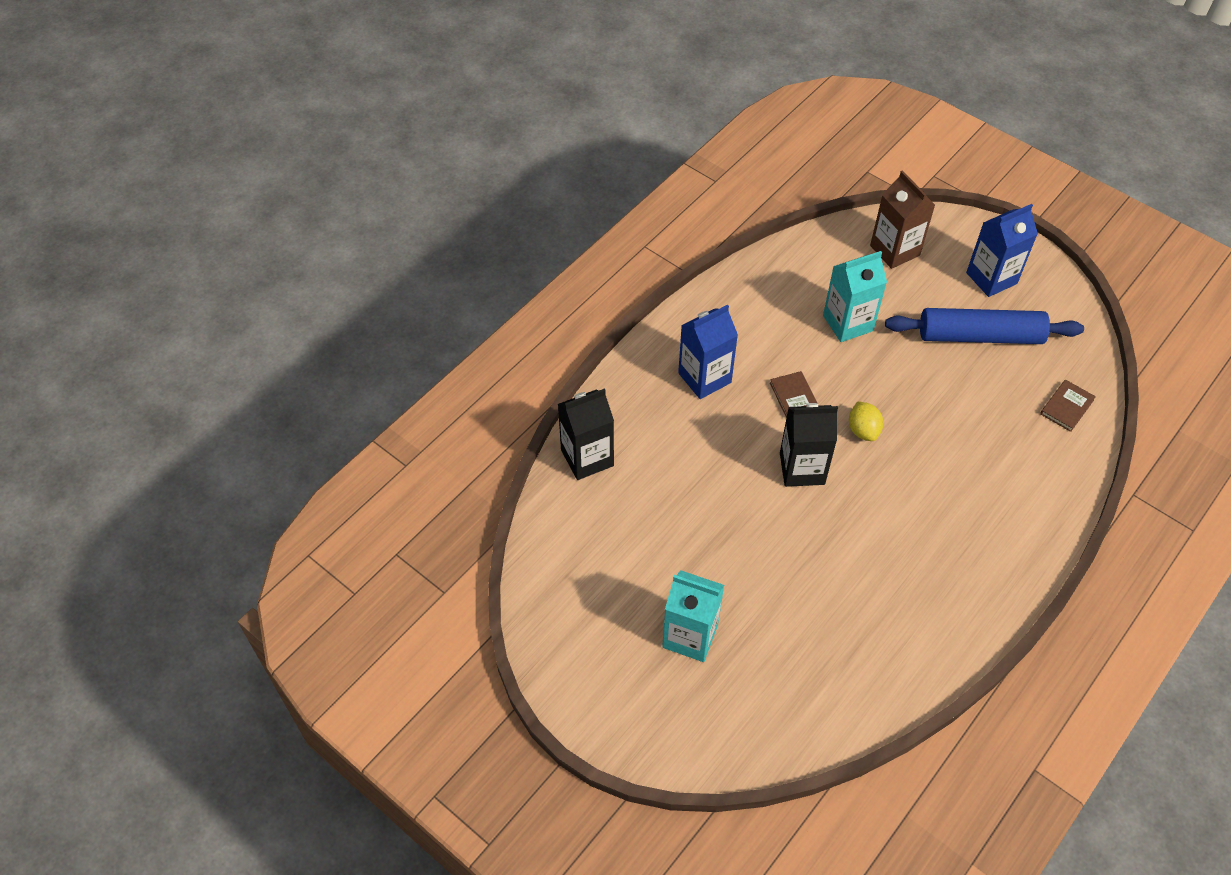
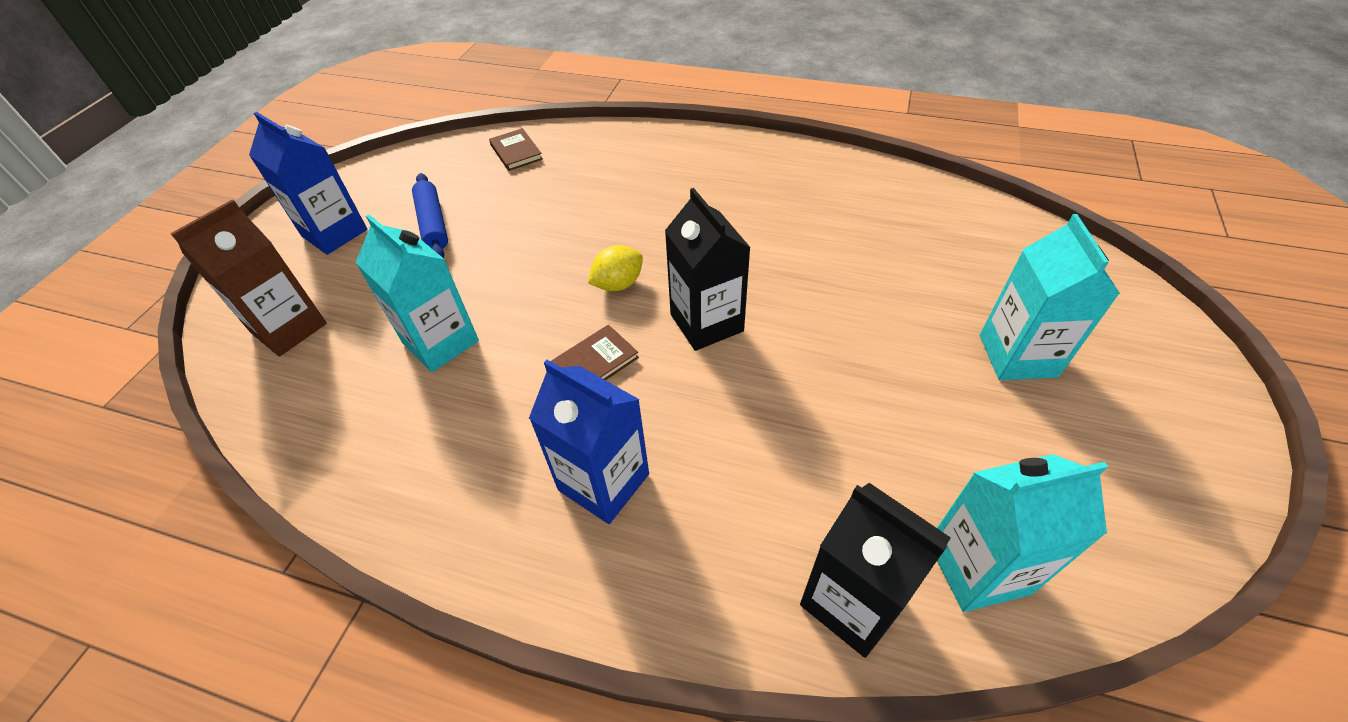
camera: 110 degrees left, 5 degrees down
blue rolling pin [885,308,1084,344] -> blue rolling pin [412,173,448,258], size x0.59
brown book [1040,380,1096,432] -> brown book turned 45 degrees clockwise [489,128,543,171]
none -> turquoise carton [937,454,1108,612]

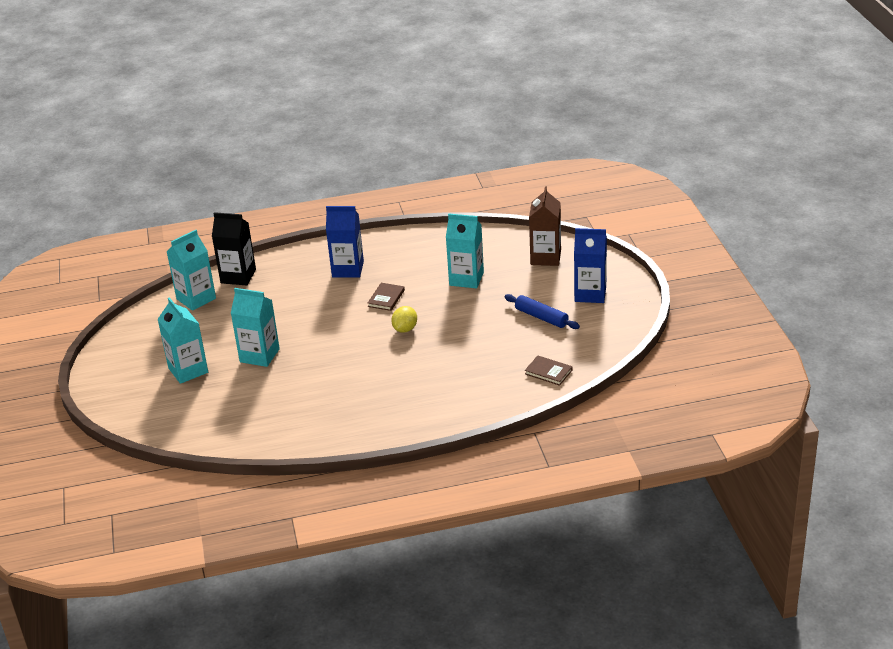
camera: 150 degrees right, 15 degrees down
black carton [665,188,751,351] -> none
none -> turquoise carton [231,288,280,367]

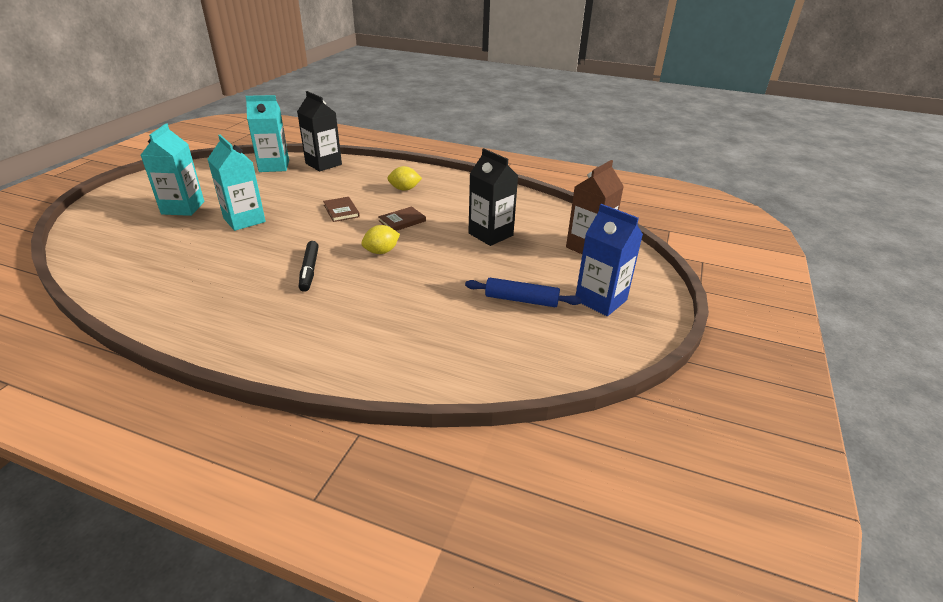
camera: 30 degrees right, 0 degrees up
blue carton [326,206,364,278] -> yellow lemon [387,166,422,191]
turquoise carton [446,214,484,288] -> black carton [468,148,518,246]
blue rolling pin [504,294,580,329] -> blue rolling pin turned 60 degrees counterclockwise [465,278,582,307]
brown book [525,355,572,386] -> brown book moved to [323,197,360,222]
none -> black marker [299,241,319,292]

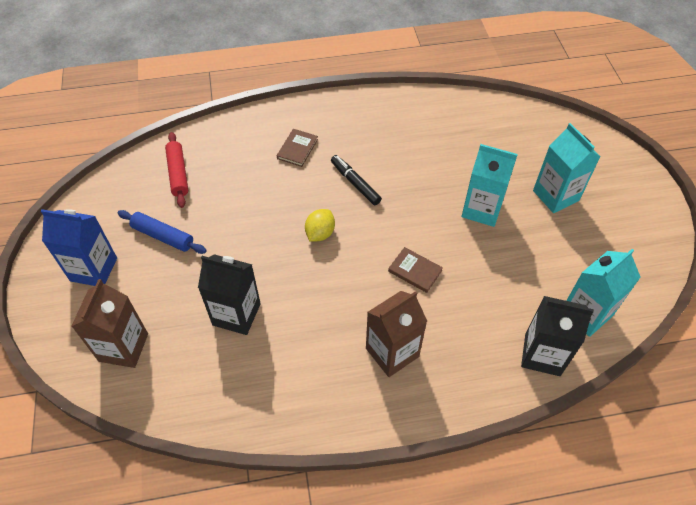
camera: 150 degrees right, 20 degrees up
brown book [378,206,426,231] -> brown book moved to [277,129,318,167]
yellow lemon [387,166,422,191] -> brown carton [366,291,427,377]
blue rolling pin [465,278,582,307] -> blue rolling pin turned 45 degrees clockwise [118,210,207,254]
none -> red rolling pin [165,132,188,208]

